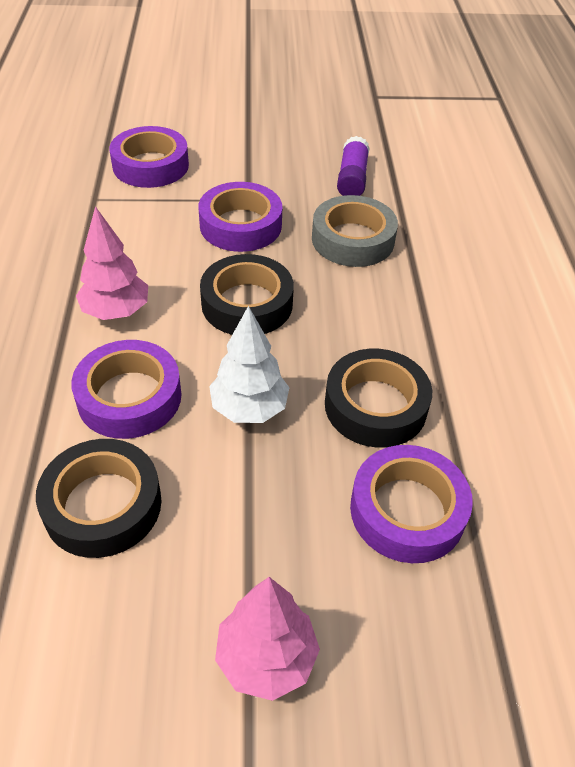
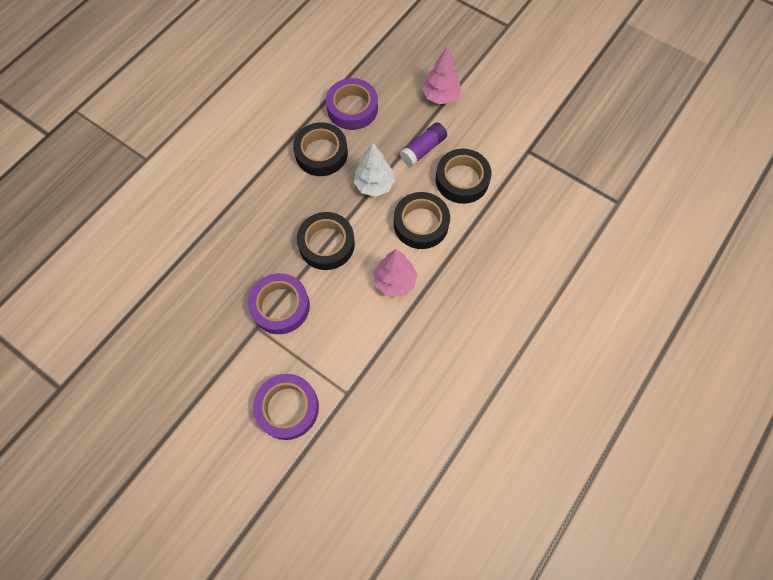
camera: 140 degrees left, 20 degrees up
purple tape [71,340,181,439] -> black tape [394,192,450,249]
grey tape [312,195,398,267] -> none
purple glue stick [337,136,370,196] -> purple glue stick moved to [400,122,447,167]

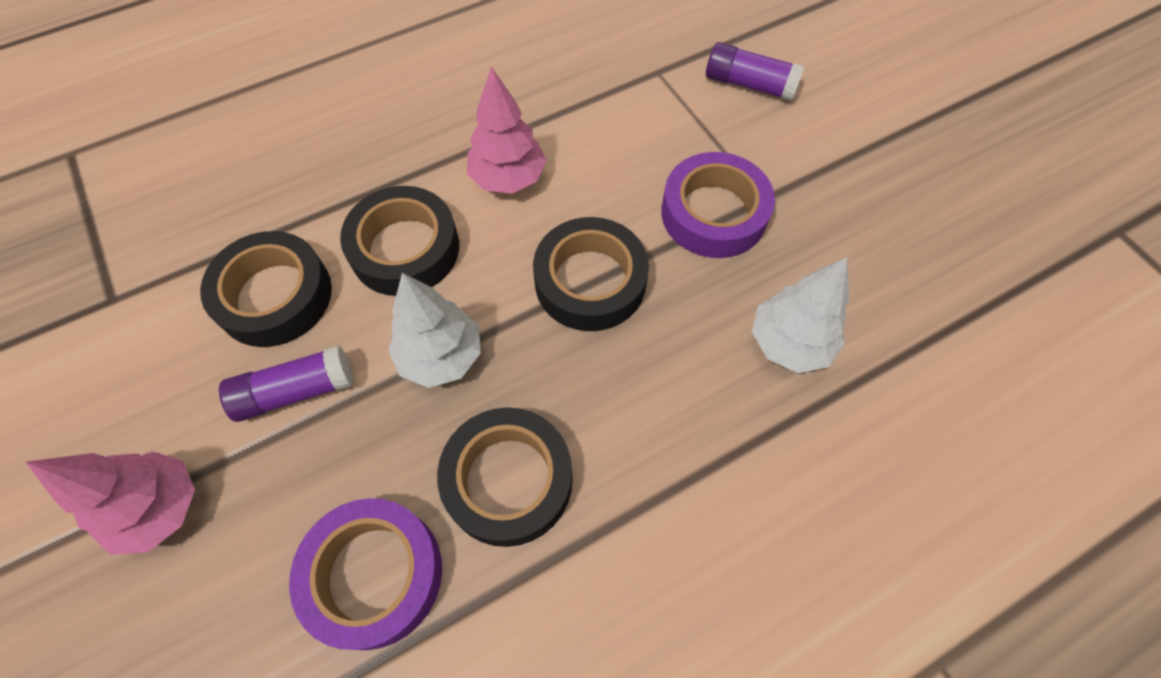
camera: 155 degrees left, 5 degrees down
purple tape [253,374,319,440] -> purple glue stick [706,42,805,101]
none -> white tree [752,257,849,373]

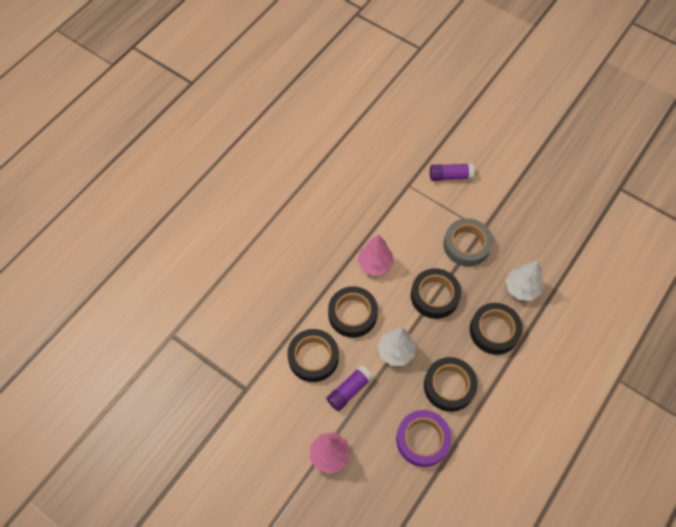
camera: 25 degrees left, 0 degrees up
purple tape [661,152,775,258] -> grey tape [443,218,493,266]
none -> black tape [470,303,523,355]

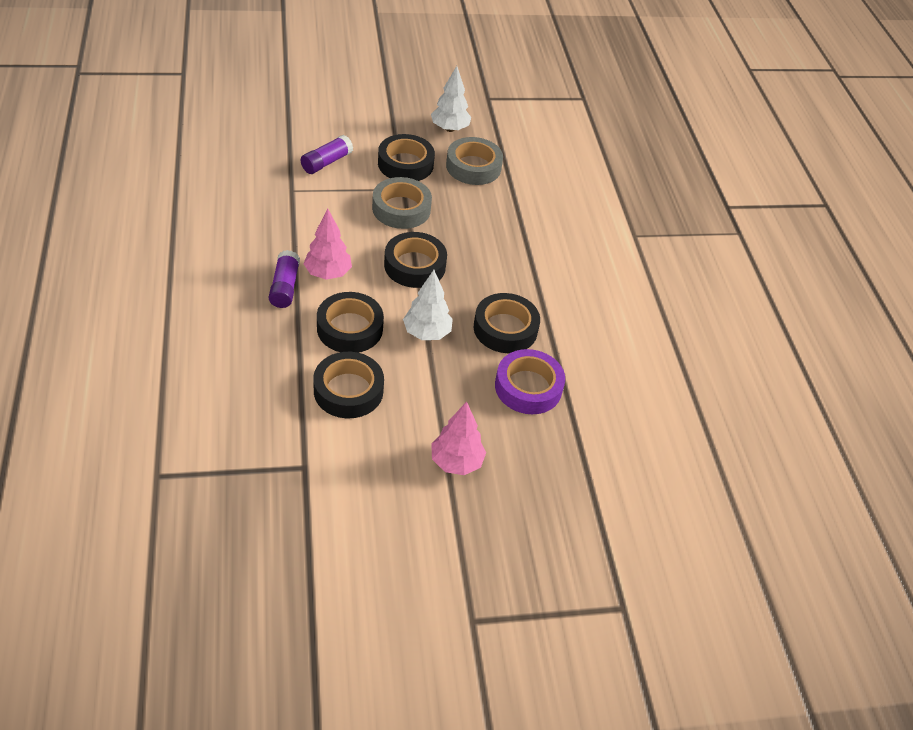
camera: 50 degrees left, 15 degrees down
purple glue stick [326,365,373,411] -> purple glue stick moved to [269,250,300,308]
black tape [470,303,523,355] -> black tape moved to [378,134,435,181]
white tree [506,260,543,301] -> white tree moved to [431,66,471,132]
none -> grey tape [446,137,503,185]

